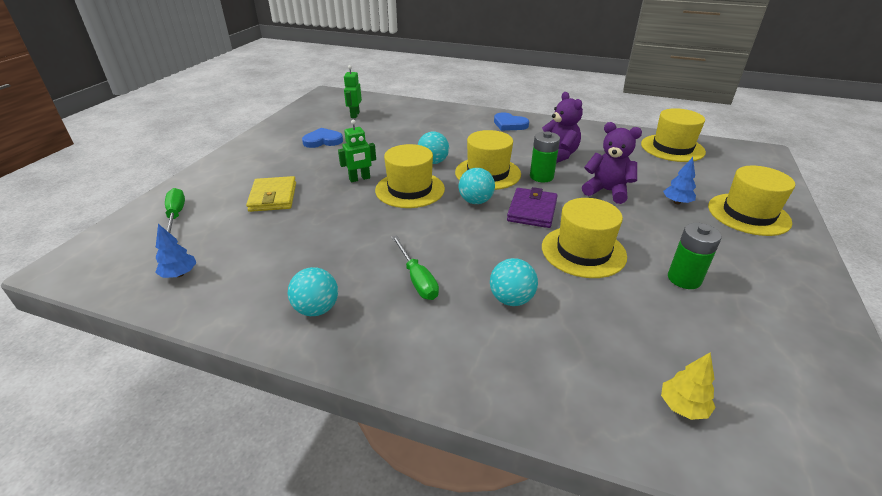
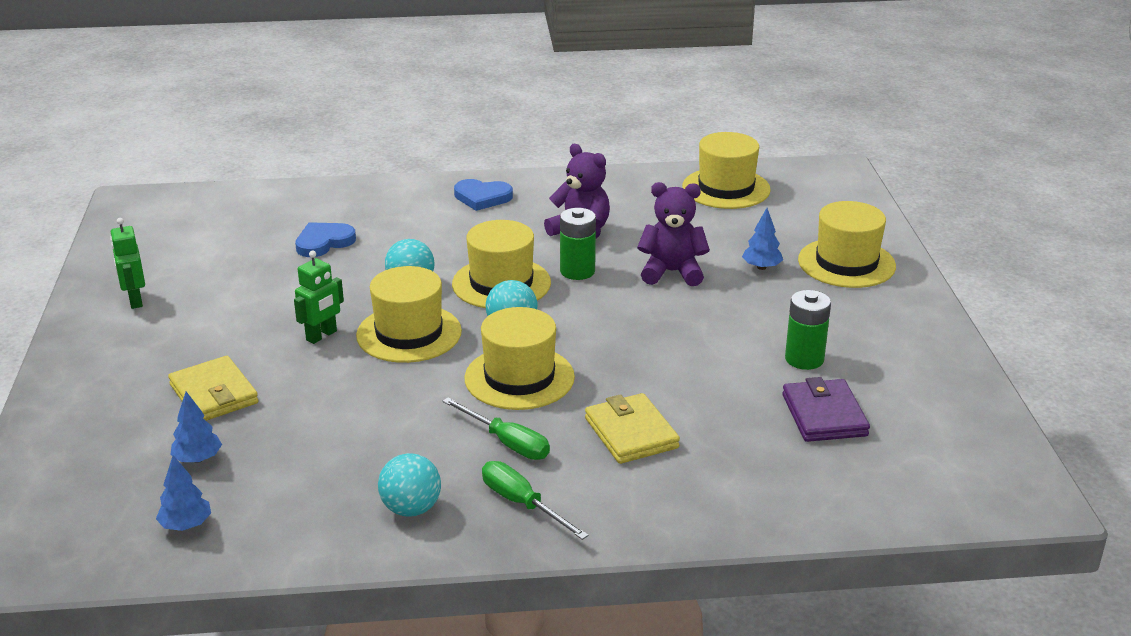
camera: 25 degrees left, 5 degrees down
green screwdriver [165,188,185,233] -> green screwdriver moved to [482,461,589,540]
blue heart [302,128,343,148] -> blue heart moved to [295,222,356,257]
green robot [344,65,362,118] -> green robot moved to [110,218,145,309]
turquoise ball [490,258,538,306] -> yellow wallet [585,393,680,464]
purple wallet [507,187,558,228] -> purple wallet moved to [782,377,870,442]
yellow hat [542,198,627,278] -> yellow hat moved to [465,307,575,410]
yellow tree [661,352,716,420] -> none
none -> blue tree [170,392,222,463]

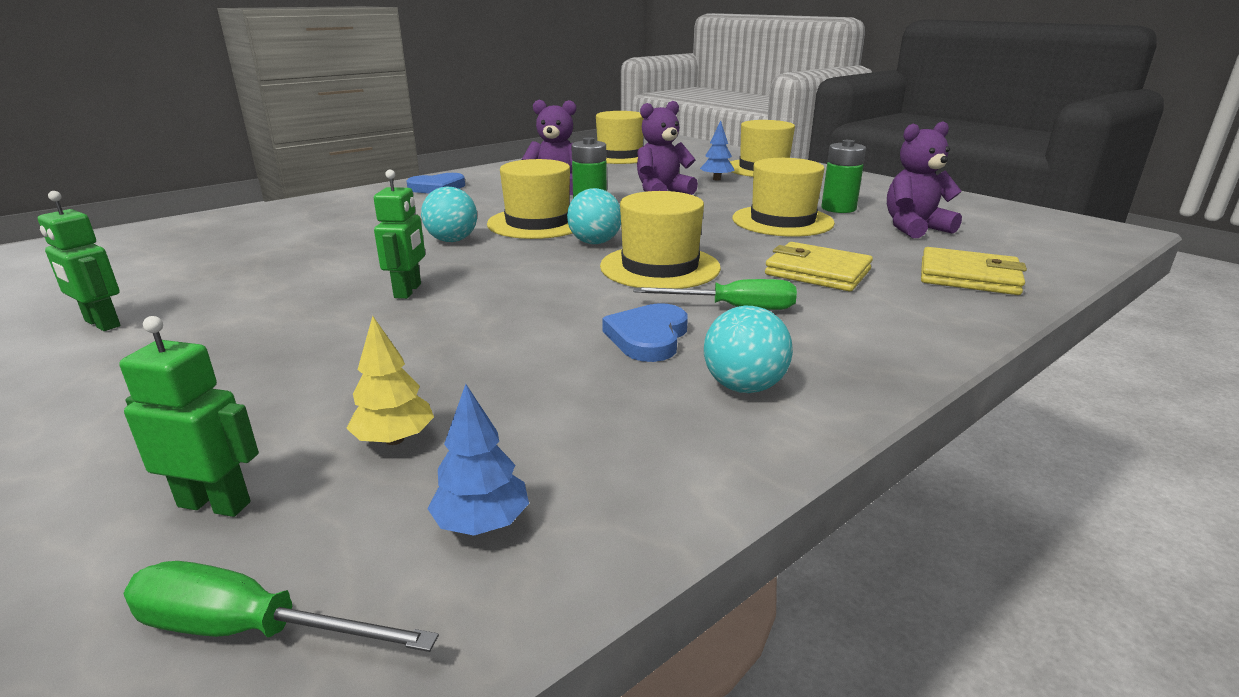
camera: 35 degrees left, 5 degrees down
yellow wallet [168,356,258,421] -> yellow wallet moved to [921,247,1027,295]
blue tree [170,392,222,463] -> yellow tree [346,316,434,445]
blue heart [295,222,356,257] -> blue heart moved to [602,303,688,362]
yellow hat [356,266,462,363] -> yellow hat moved to [732,158,835,237]
green screwdriver [482,461,589,540] -> green screwdriver moved to [124,561,439,652]
purple wallet [782,377,870,442] -> purple teddy bear [887,121,962,238]
none -> green robot [119,316,259,517]

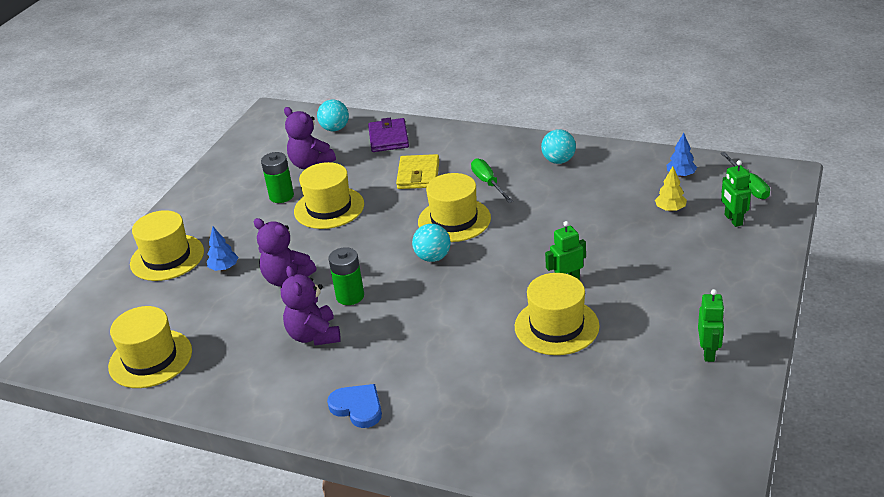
camera: 115 degrees left, 10 degrees up
turquoise ball [421,187,477,242] -> turquoise ball moved to [317,100,349,131]
yellow hat [487,159,573,239] -> yellow hat moved to [515,273,600,355]
blue heart [602,303,688,362] -> none
yellow wallet [921,247,1027,295] -> purple wallet [368,118,409,152]

